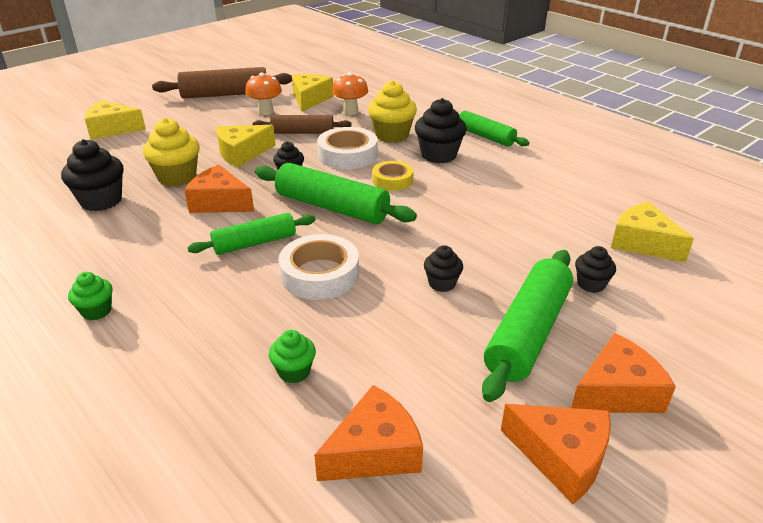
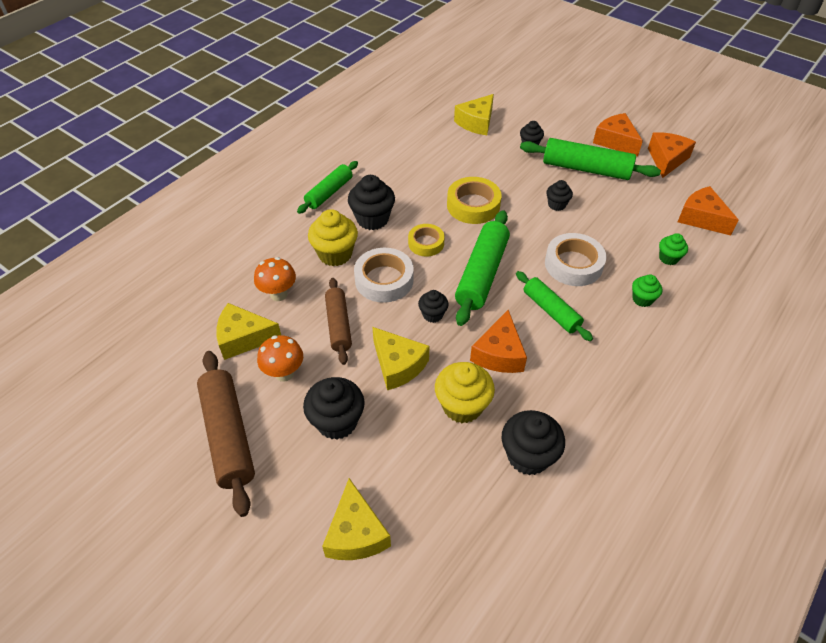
camera: 100 degrees left, 15 degrees up
green cupcake [68,272,113,320] -> green cupcake moved to [632,274,662,307]
none -> black cupcake [303,377,365,440]
none -> yellow tape [447,177,502,224]

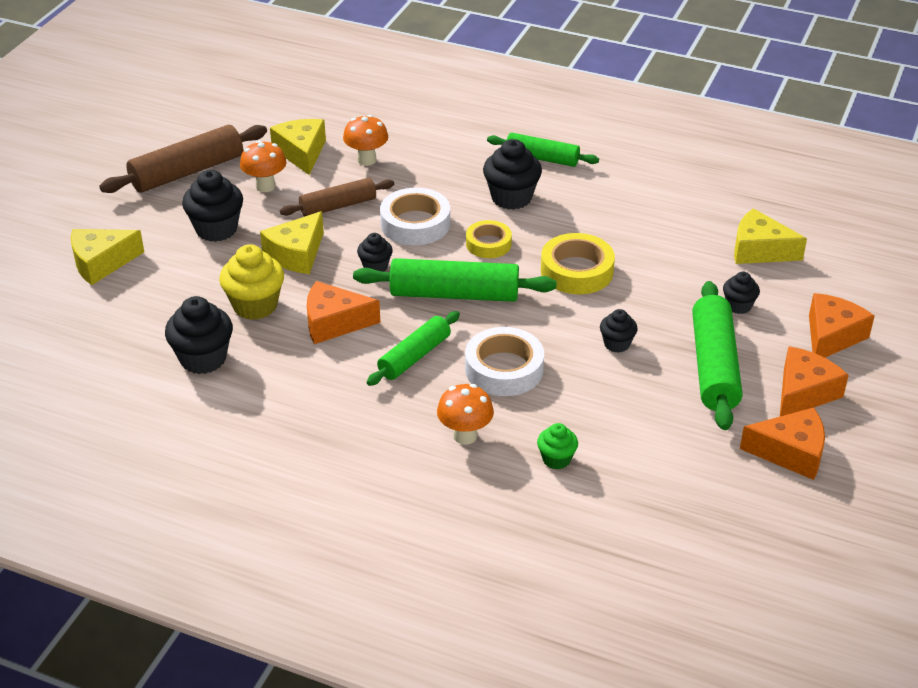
camera: 75 degrees right, 10 degrees down
yellow cupcake [308,209,358,266] -> none
green cupcake [632,274,662,307] -> orange mushroom [437,384,494,445]
orange cheese [678,186,739,235] -> orange cheese moved to [809,293,875,358]

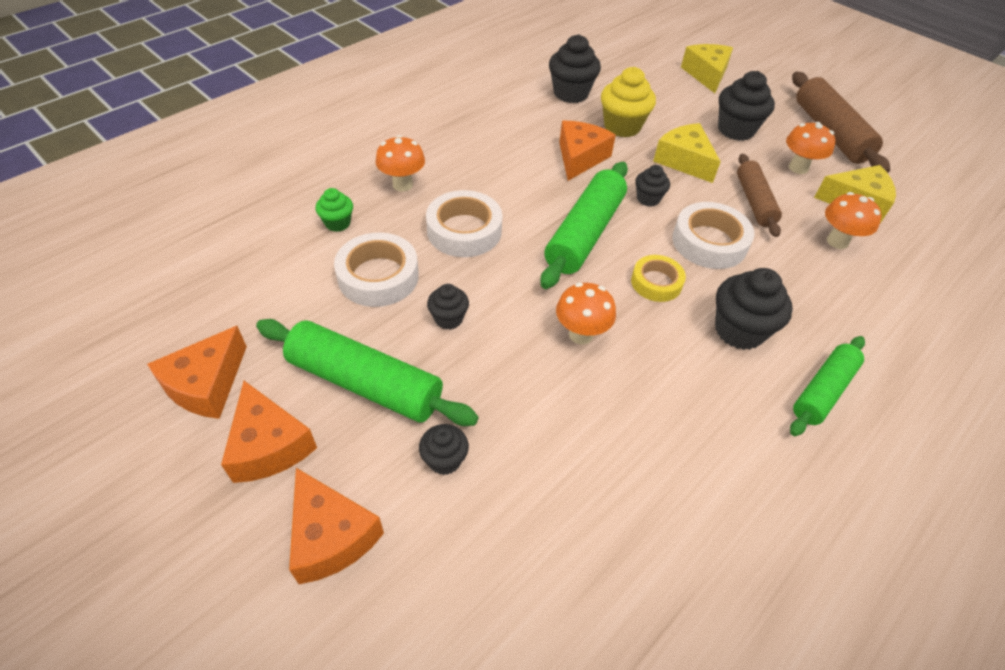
camera: 110 degrees right, 10 degrees up
green rolling pin [367,311,460,386] -> none
yellow tape [541,233,615,294] -> orange mushroom [556,282,616,345]
yellow cheese [734,208,807,264] -> none
none -> white tape [334,232,419,307]

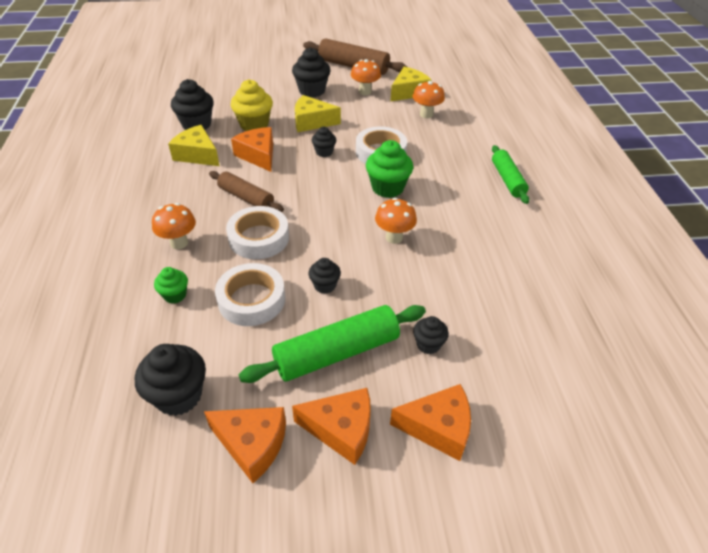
camera: 50 degrees left, 5 degrees down
orange cheese [147,326,247,419] -> orange cheese turned 45 degrees counterclockwise [204,407,286,483]
green rolling pin [540,162,628,289] -> none
yellow tape [631,255,686,302] -> green cupcake [366,140,413,198]
yellow cheese [681,44,733,93] -> yellow cheese moved to [168,125,219,166]
black cupcake [715,268,793,350] -> black cupcake moved to [135,344,206,416]
brown rolling pin [737,154,782,237] -> brown rolling pin moved to [209,171,284,212]

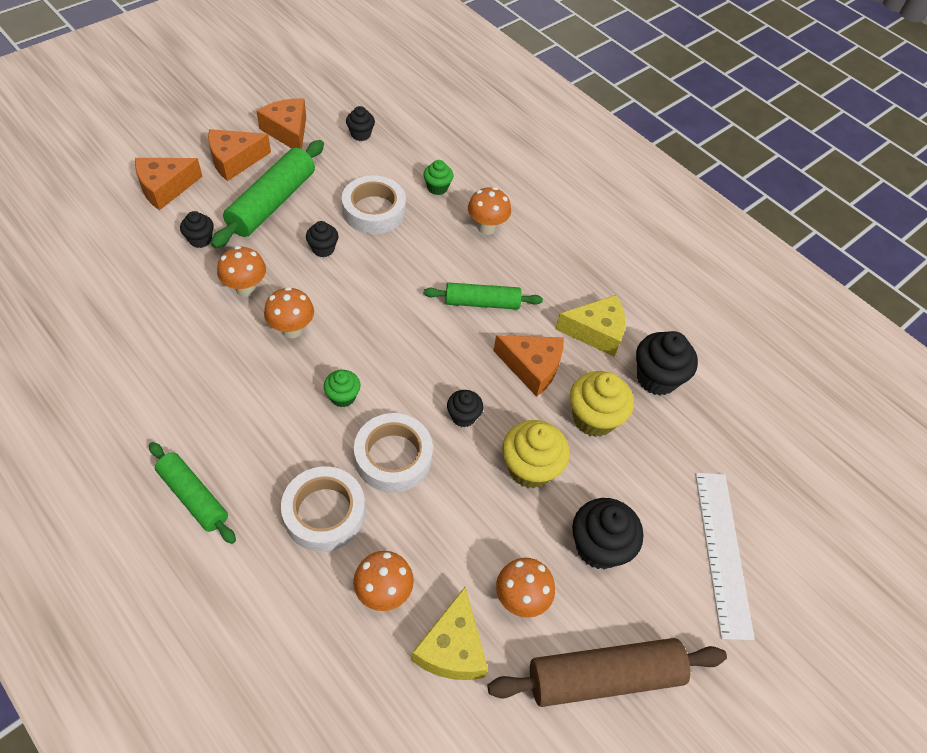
camera: 140 degrees right, 10 degrees up
black cupcake [135,344,206,416] -> black cupcake [346,106,375,141], size x0.57
orange cheese [204,407,286,483] -> orange cheese turned 75 degrees clockwise [257,98,306,149]
brown rolling pin [209,171,284,212] -> green rolling pin [424,283,543,310]
white tape [226,206,289,259] -> white tape moved to [281,467,365,552]
yellow cheese [295,95,341,132] -> yellow cupcake [502,420,570,489]
green cupcake [366,140,413,198] -> green cupcake [324,370,361,407], size x0.57
none -> orange mushroom [217,246,266,297]
none -> white ruler [695,473,755,641]

